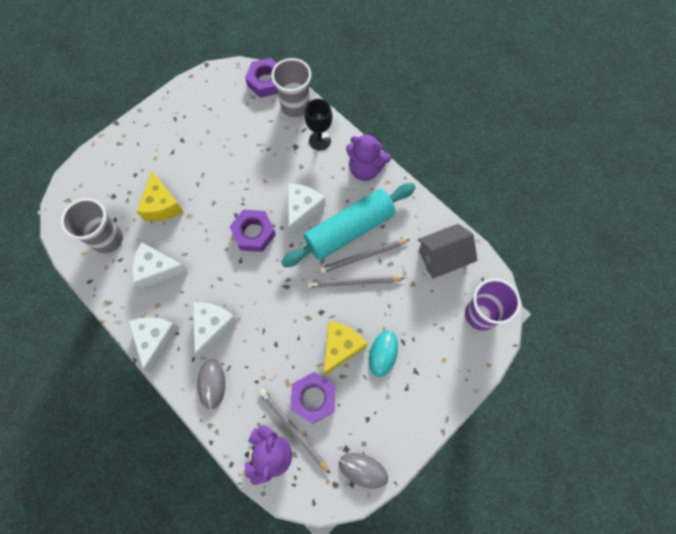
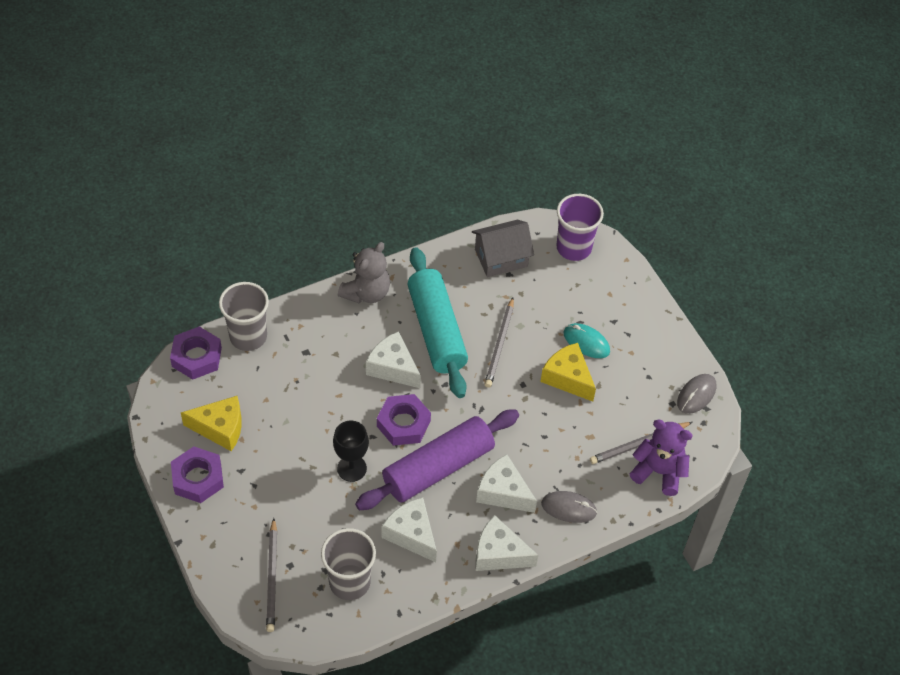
camera: 75 degrees left, 15 degrees down
white cheese [132,242,188,289] -> white cheese turned 120 degrees clockwise [382,497,437,562]
yellow cheese [136,171,183,221] -> yellow cheese moved to [181,396,242,451]
purple nut [291,372,335,424] -> purple nut moved to [171,447,224,503]
black goblet [305,99,332,151] -> black goblet moved to [333,420,369,482]
grey pencil [320,239,410,273] -> grey pencil moved to [266,518,277,632]
purple teddy bear [346,133,391,181] -> grey teddy bear [338,242,390,304]
grey house [418,224,478,279] -> grey house turned 75 degrees clockwise [472,220,534,277]
none -> purple rolling pin [355,409,519,510]

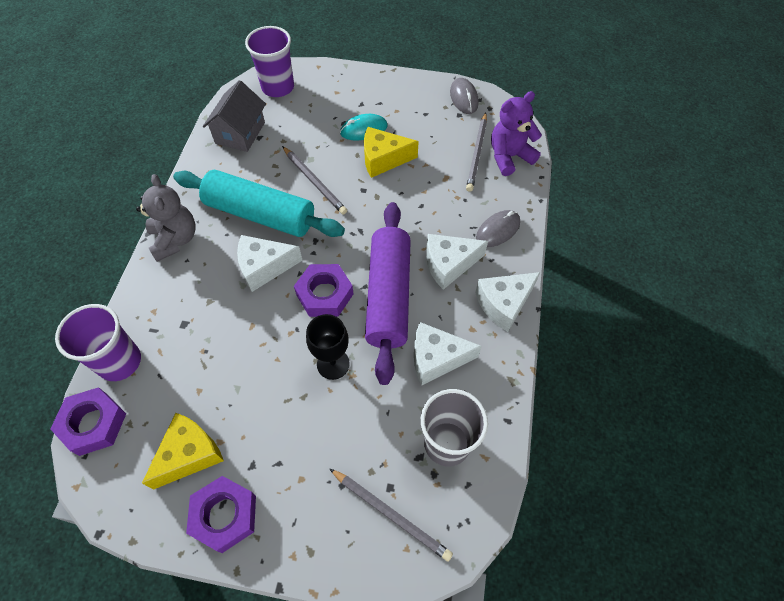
camera: 50 degrees left, 5 degrees up
grey cup [219,282,269,351] -> purple cup [55,304,141,381]

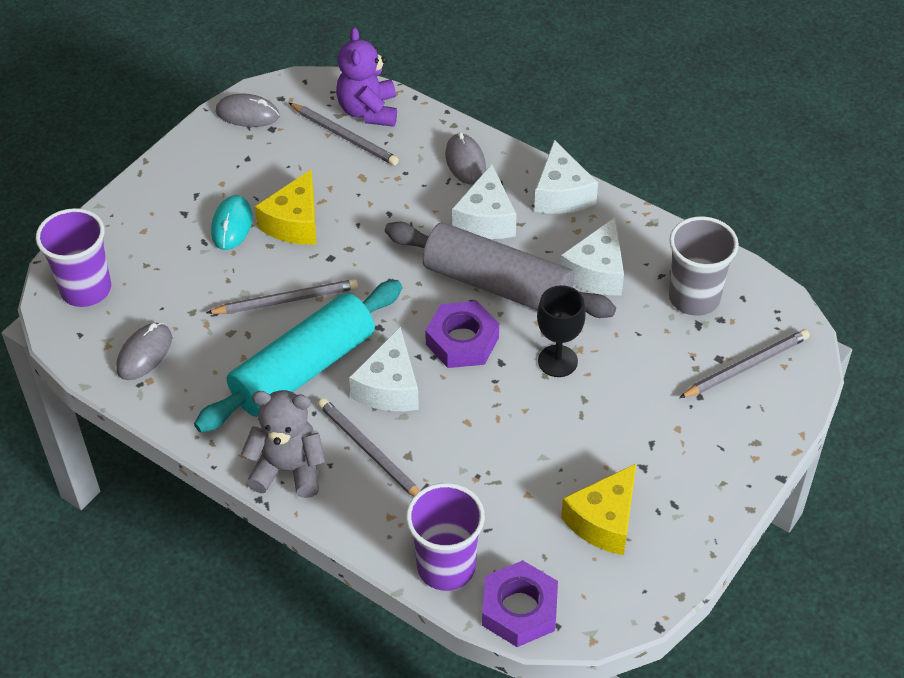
camera: 65 degrees left, 10 degrees down
yellow cheese [142,413,224,490] -> yellow cheese turned 120 degrees counterclockwise [561,464,636,555]
purple nut [186,476,256,553] -> none
grey house [203,80,266,152] -> grey mouse [116,323,172,380]
purple rolling pin [365,202,411,385] -> grey rolling pin [385,222,616,318]
none -> grey pencil [318,398,420,497]

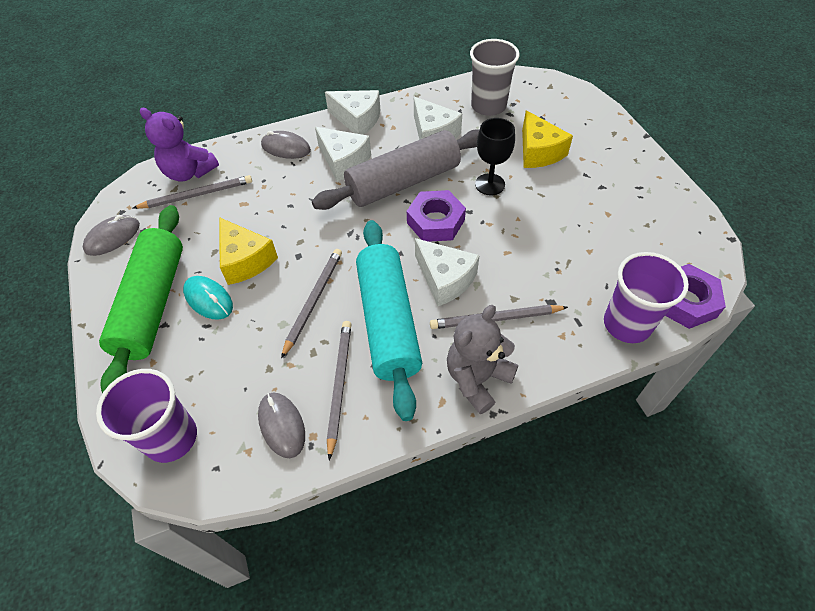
camera: 55 degrees left, 5 degrees up
yellow cheese [561,464,636,555] -> yellow cheese moved to [522,110,573,168]
grey pencil [679,329,810,398] -> grey pencil moved to [327,321,351,460]
none -> green rolling pin [99,205,183,394]

